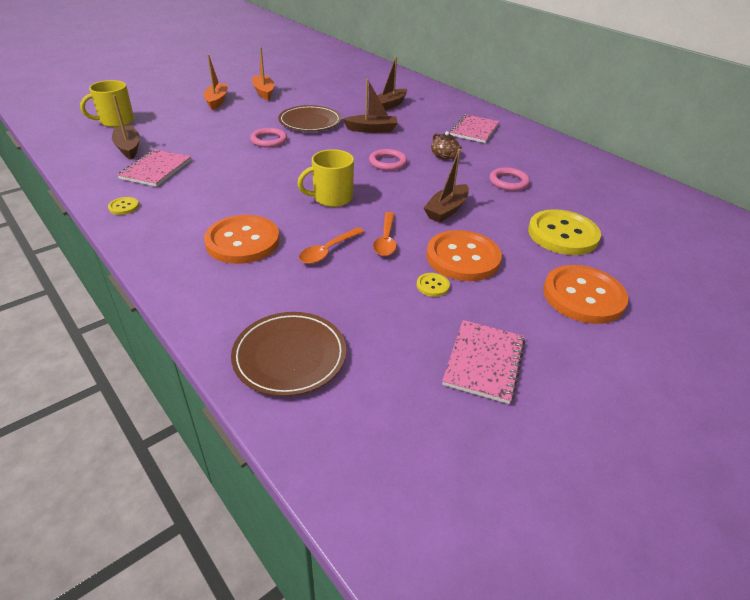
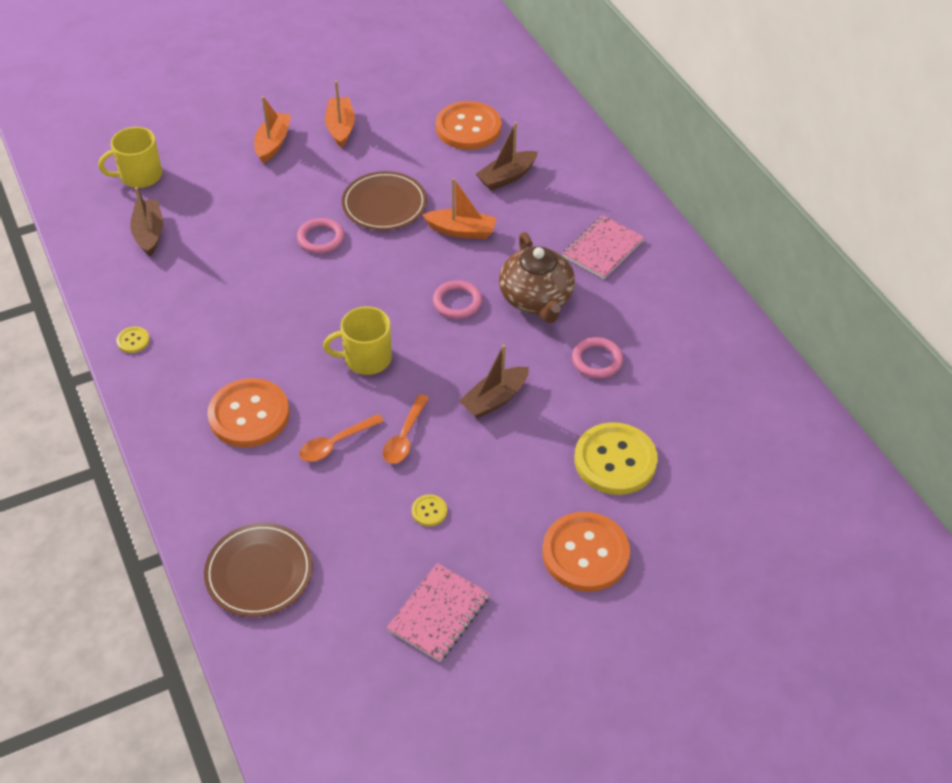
camera: 15 degrees right, 10 degrees up
pink notebook [117,149,191,187] -> none
brown boat [343,79,398,133] -> orange boat [422,178,496,239]
orange button [426,230,502,281] -> orange button moved to [436,101,501,150]
brown teapot [431,131,462,160] -> brown teapot [499,232,575,323], size x2.01

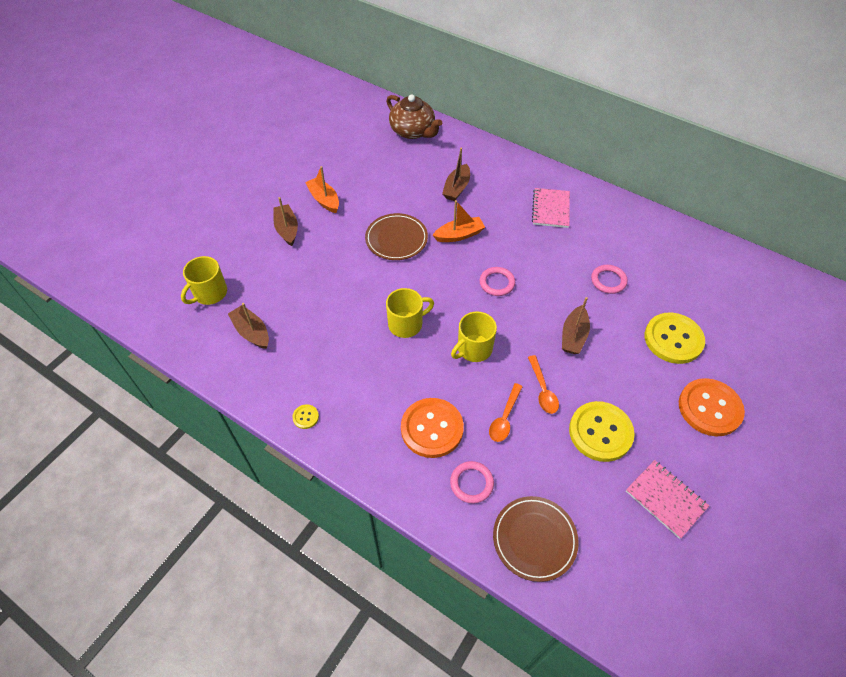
camera: 30 degrees left, 5 degrees up
orange boat [254,96,291,163] -> brown boat [273,197,298,246]
pink ring [297,218,344,253] -> pink ring moved to [450,461,494,504]
pink notebook [387,563,490,662] -> pink notebook turned 45 degrees counterclockwise [626,460,709,539]
yellow button [412,494,447,526] -> yellow button [569,401,635,462], size x2.39
orange button [436,101,501,150] -> none
brown teapot [499,232,575,323] -> brown teapot moved to [386,94,442,139]
none -> yellow mug [386,288,434,338]

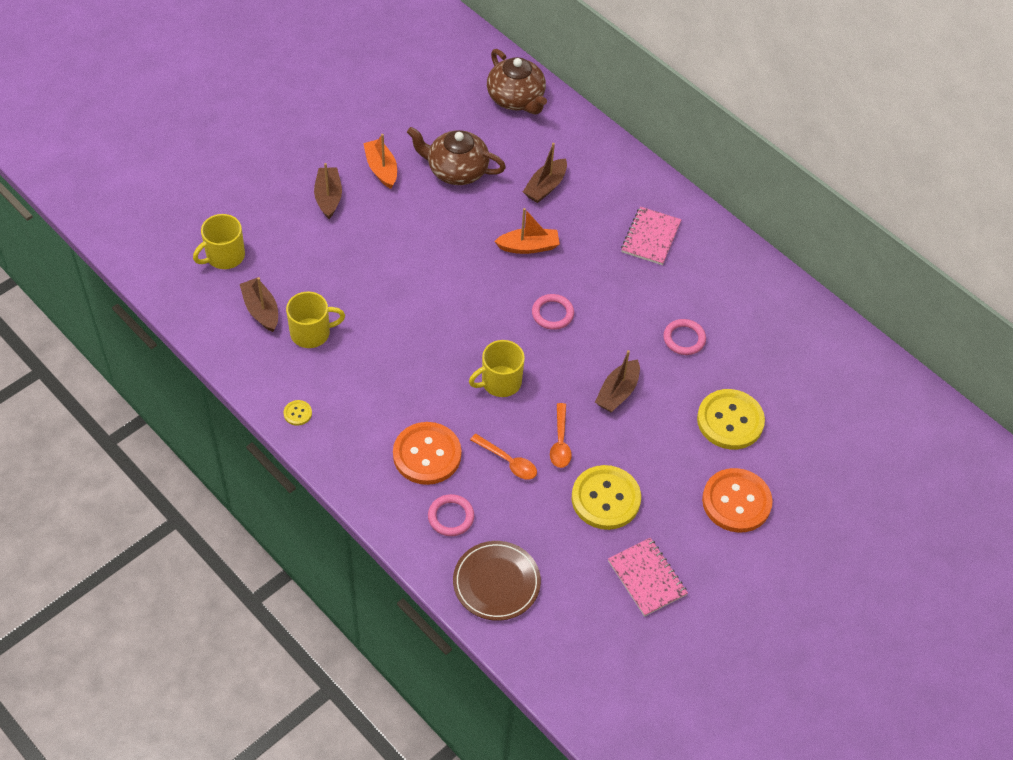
camera: 10 degrees right, 0 degrees up
brown plate [365,213,428,260] -> none
yellow mug [386,288,434,338] -> yellow mug moved to [286,292,345,348]
orange spoon [489,383,523,442] -> orange spoon turned 90 degrees counterclockwise [470,434,537,480]
none -> brown teapot [407,127,506,185]

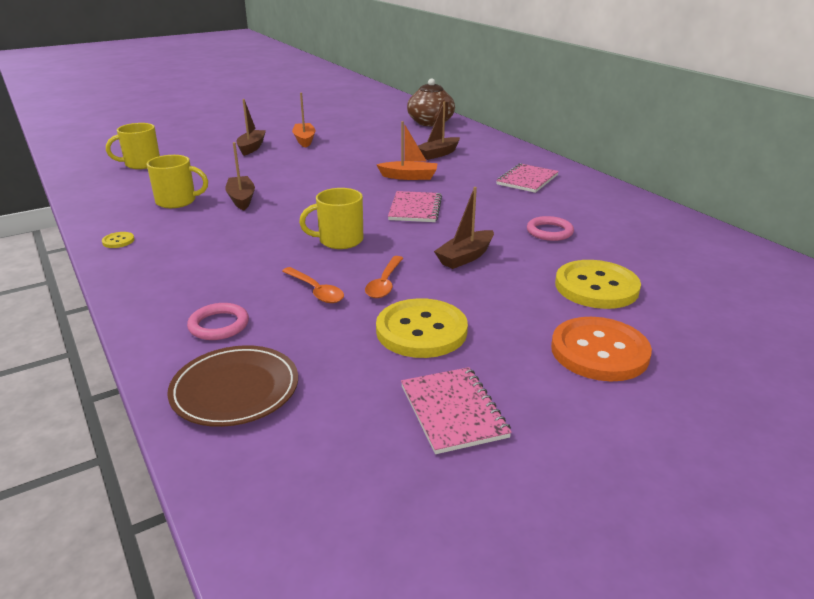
camera: 15 degrees right, 25 degrees down
brown boat [240,277,278,332] -> brown boat moved to [225,142,255,210]
orange button [393,422,461,485] -> none
brown teapot [407,127,506,185] -> none
pink ring [532,294,574,330] -> pink notebook [388,191,442,222]

